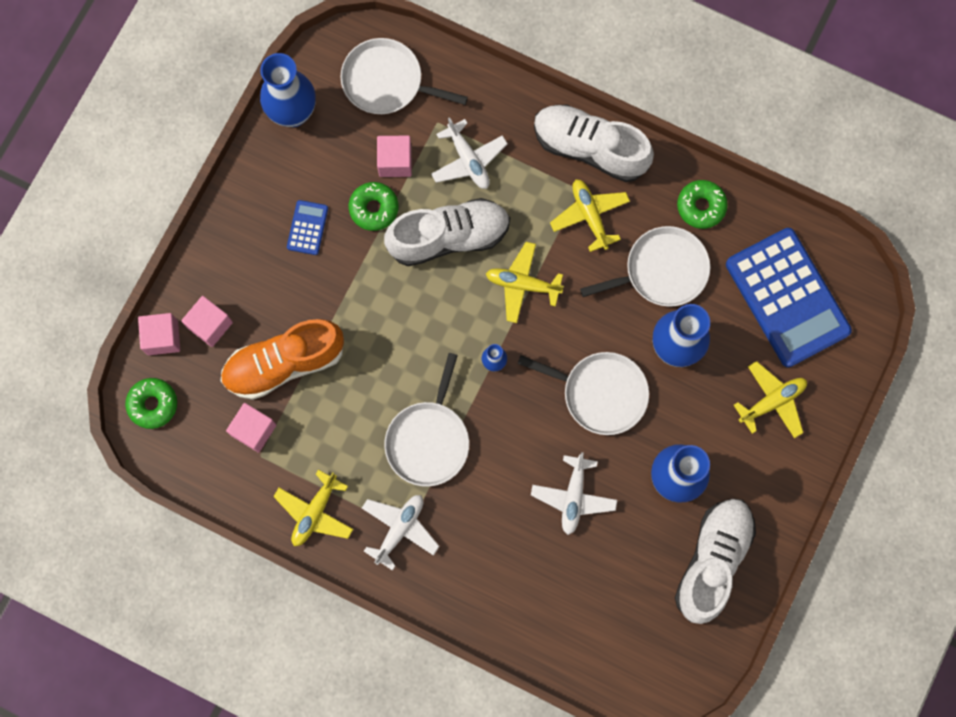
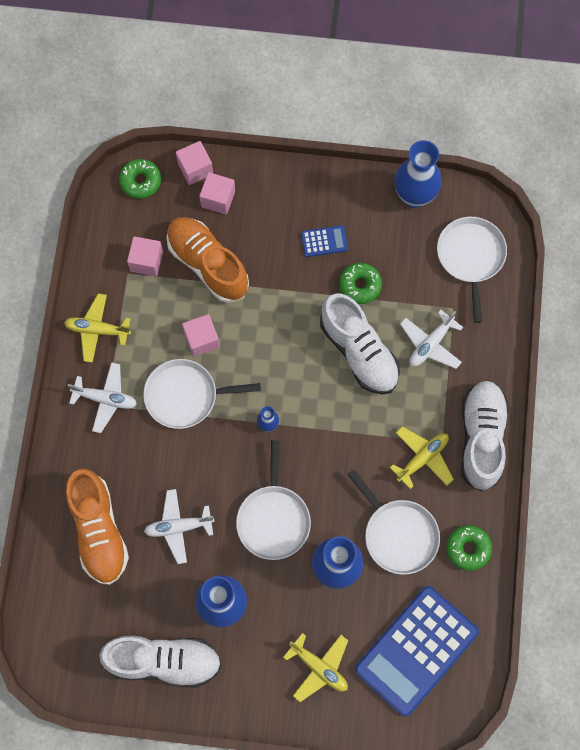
camera: 70 degrees right, 5 degrees down
pink cube [377,136,412,177] -> pink cube moved to [182,314,220,357]
yellow plane [486,242,564,323] -> none
none -> orange shoe [66,468,129,585]

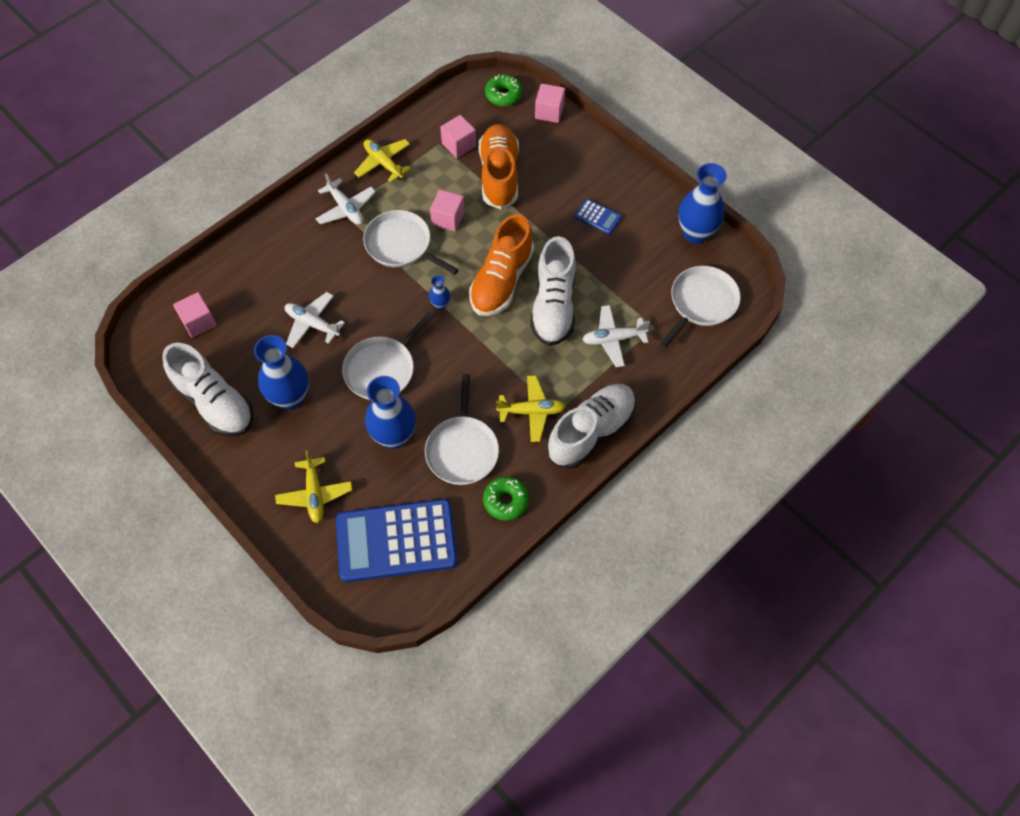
camera: 40 degrees right, 10 degrees down
orange shoe [66,468,129,585] -> orange shoe moved to [469,214,534,316]
pink cube [199,172,235,214] -> pink cube moved to [173,292,217,338]
green donut [339,263,382,304] -> none

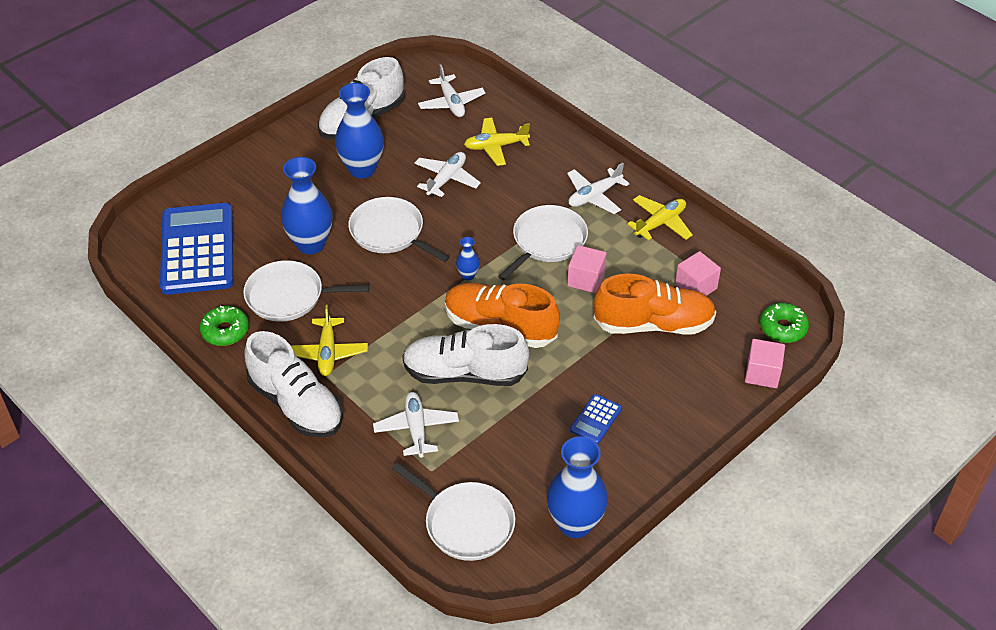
camera: 90 degrees right, 15 degrees down
pink cube [173,292,217,338] -> white plane [418,64,486,117]
yellow plane [275,450,352,523] -> yellow plane moved to [464,118,530,166]

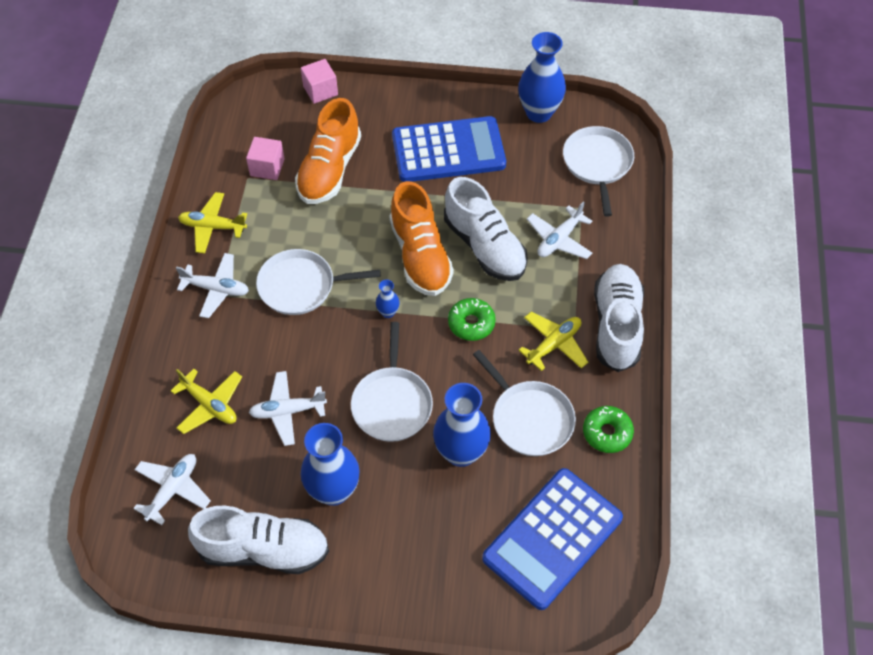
camera: 130 degrees left, 10 degrees up
pink cube [567,245,607,293] -> none
blue calculator [570,394,622,444] -> blue calculator [392,116,506,182], size x2.38
orange shoe [594,274,716,335] -> orange shoe turned 120 degrees counterclockwise [295,98,361,204]
green donut [760,303,809,343] -> green donut moved to [448,298,496,341]

